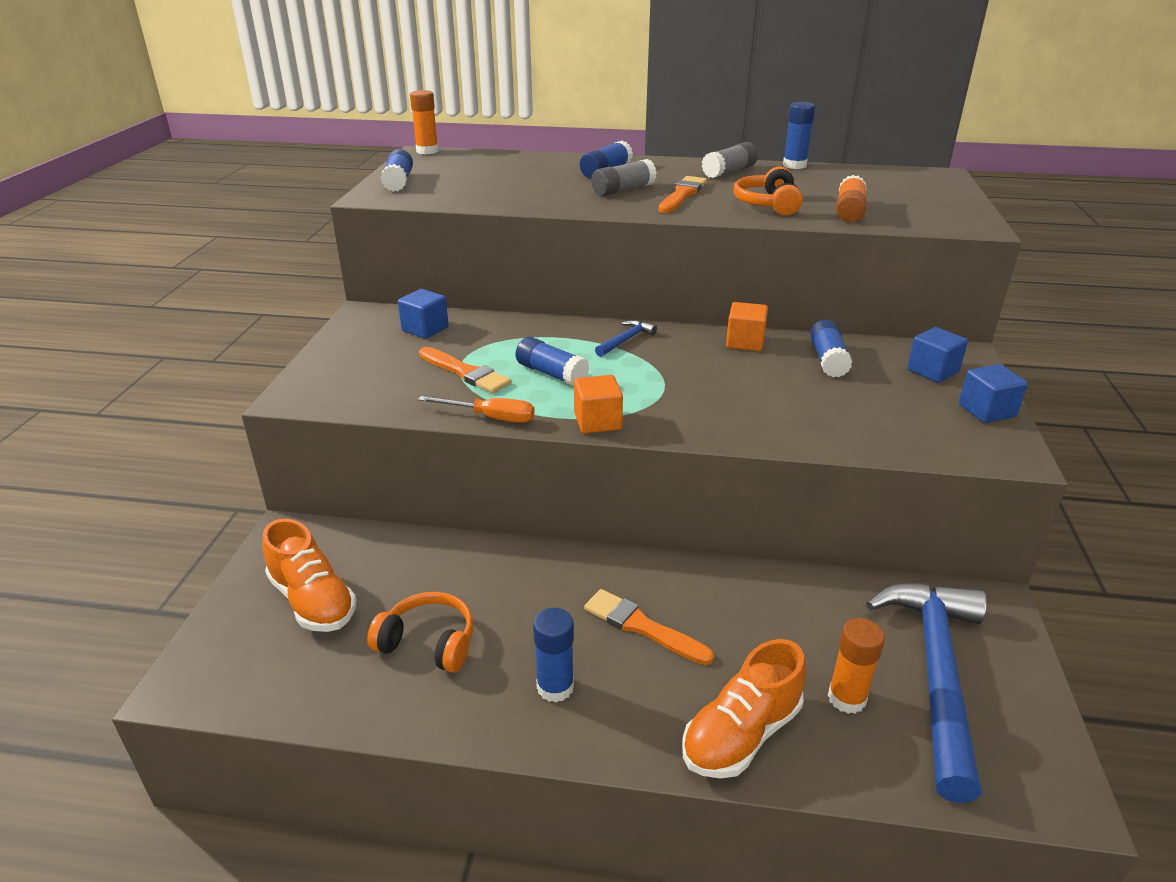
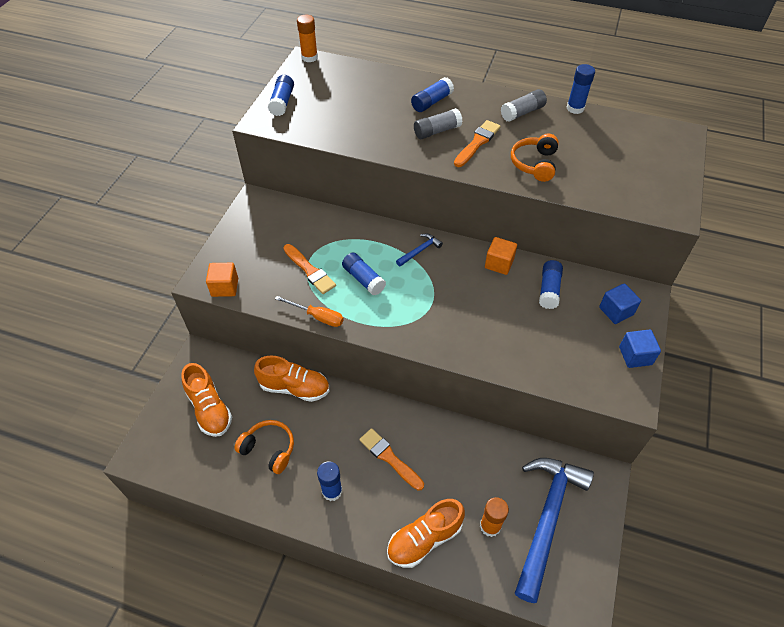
camera: 10 degrees right, 20 degrees up
blue cube [398,289,449,339] -> none
orange cube [574,375,623,433] -> orange cube moved to [206,263,238,297]
orange glue stick [836,175,867,222] -> none
none -> orange shoe [254,356,329,402]

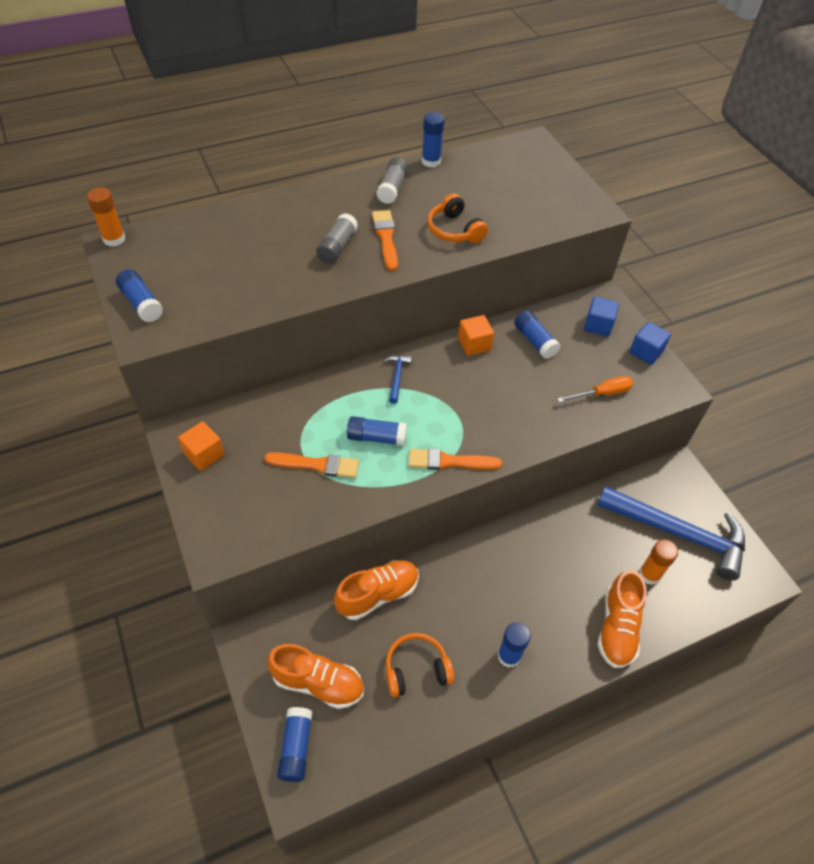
camera: 45 degrees left, 0 degrees up
orange cube [206,263,238,297] -> orange cube moved to [178,421,224,471]
orange screwdriver [275,296,344,327] -> orange screwdriver moved to [557,376,633,402]
orange brush [359,428,424,491] -> orange brush moved to [408,448,502,470]
blue glue stick [411,77,454,112] -> blue glue stick moved to [277,707,312,782]
blue hammer [515,458,594,603] -> blue hammer turned 135 degrees clockwise [598,486,745,581]

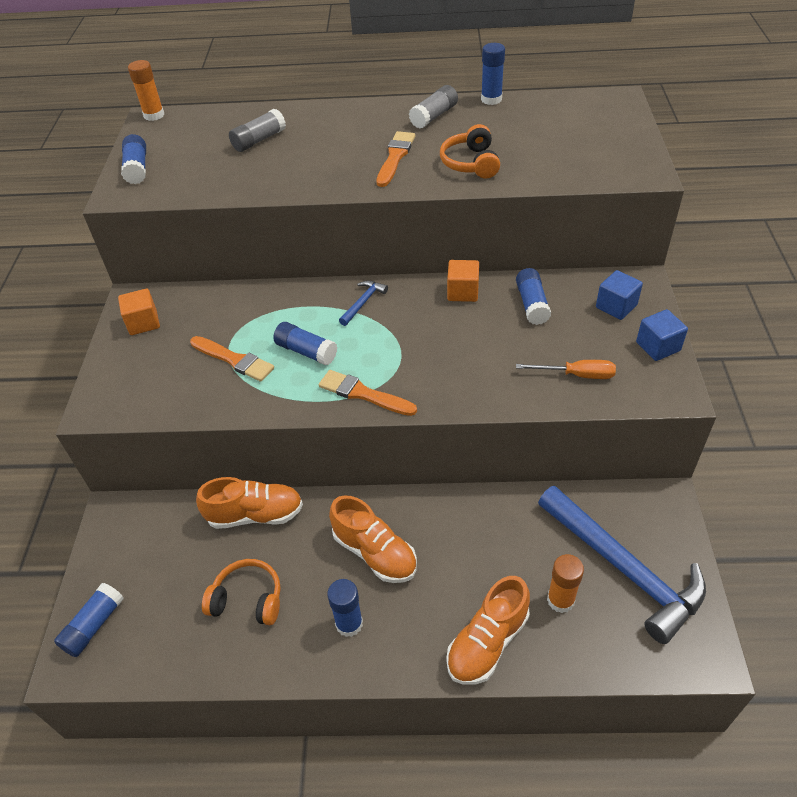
camera: 30 degrees right, 5 degrees down
orange shoe [267,644,364,709] -> orange shoe moved to [329,495,417,583]
grey glue stick [316,213,358,264] -> grey glue stick moved to [229,109,286,152]

